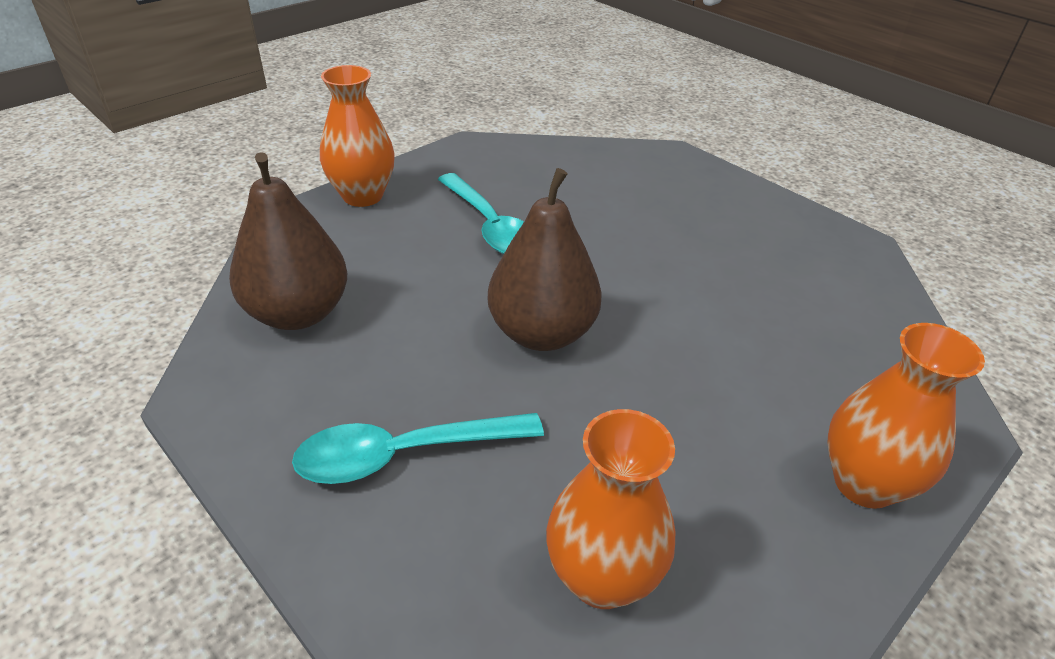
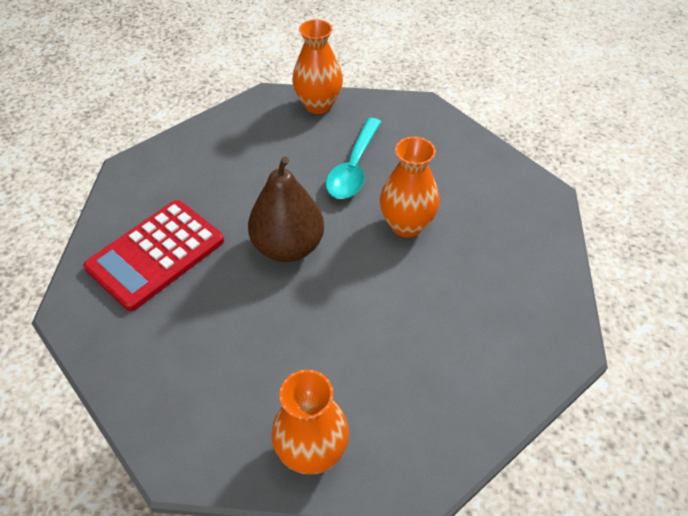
camera: 50 degrees right, 10 degrees up
brown pear [229,152,347,330] -> none
turquoise spoon [292,413,544,484] -> red calculator [84,200,224,311]
orange vase [546,409,675,609] -> orange vase moved to [380,137,440,237]

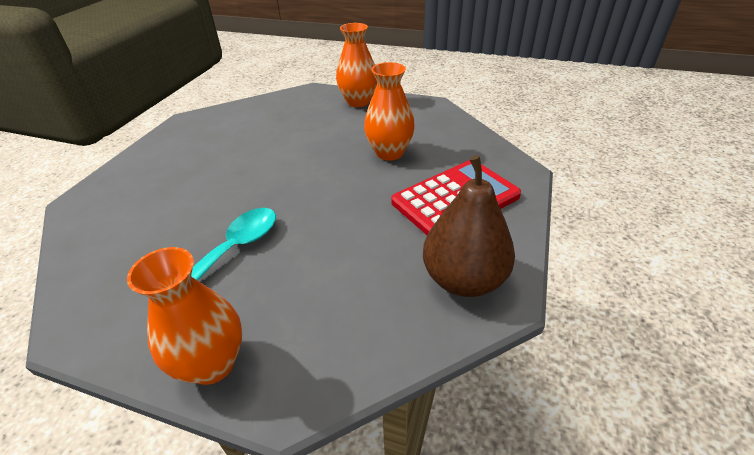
camera: 165 degrees left, 10 degrees down
brown pear [248,157,324,262] -> brown pear moved to [423,155,515,297]
orange vase [380,137,440,237] -> orange vase moved to [364,62,415,161]

